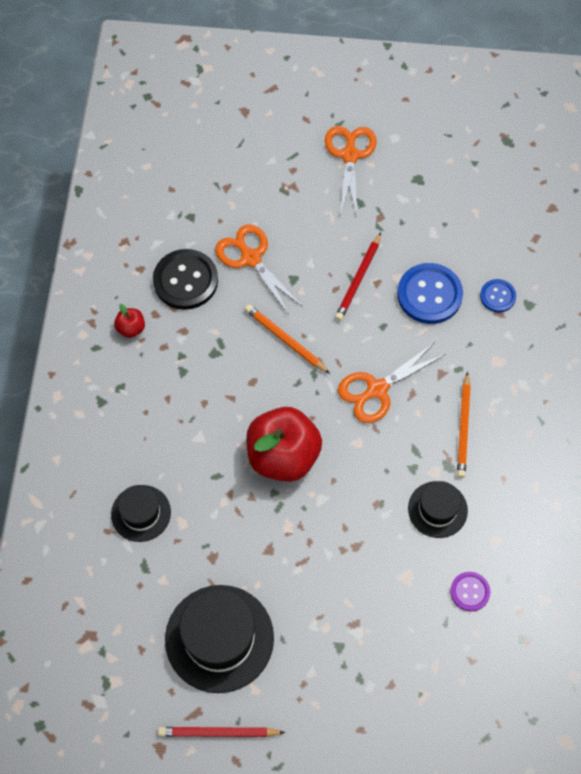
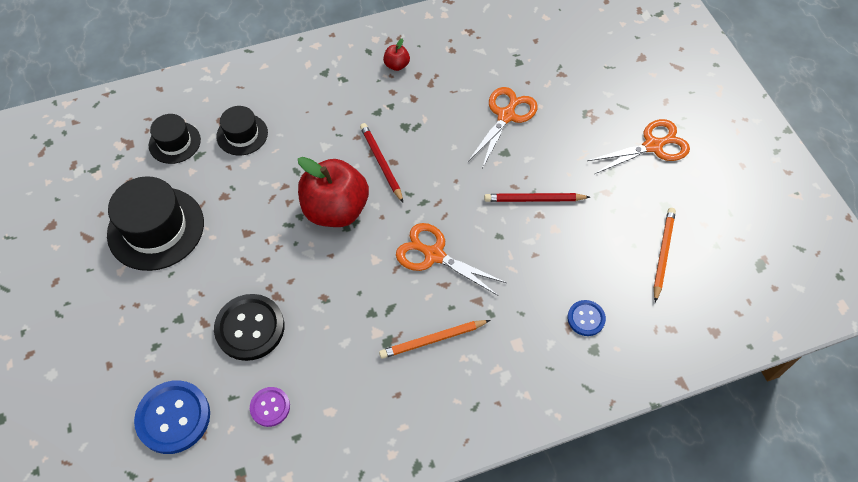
camera: 65 degrees right, 5 degrees down
black button [153,249,218,310] -> black button moved to [214,294,284,361]
red pencil [158,727,285,737] -> red pencil moved to [360,123,403,202]
orange pencil [245,304,330,374] -> orange pencil moved to [654,208,676,303]
blue button [397,263,463,324] -> blue button moved to [134,380,210,454]
black hat [408,481,468,538] -> black hat moved to [149,114,201,164]

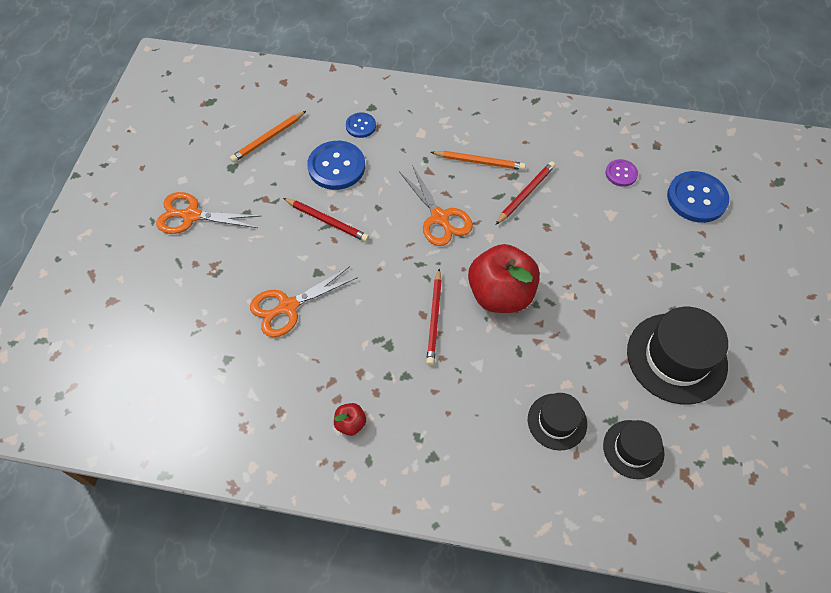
camera: 150 degrees left, 0 degrees up
black button [214,294,284,361] -> none
none -> blue button [307,141,365,190]
none -> red pencil [495,161,555,225]

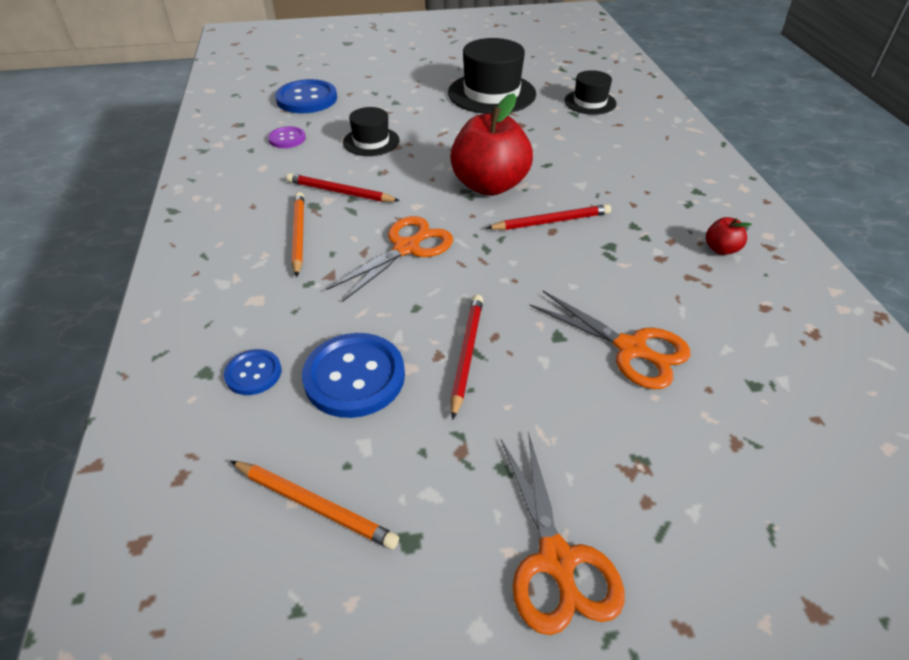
camera: 110 degrees left, 15 degrees down
black hat [528,393,587,450] -> black hat moved to [343,107,400,156]

